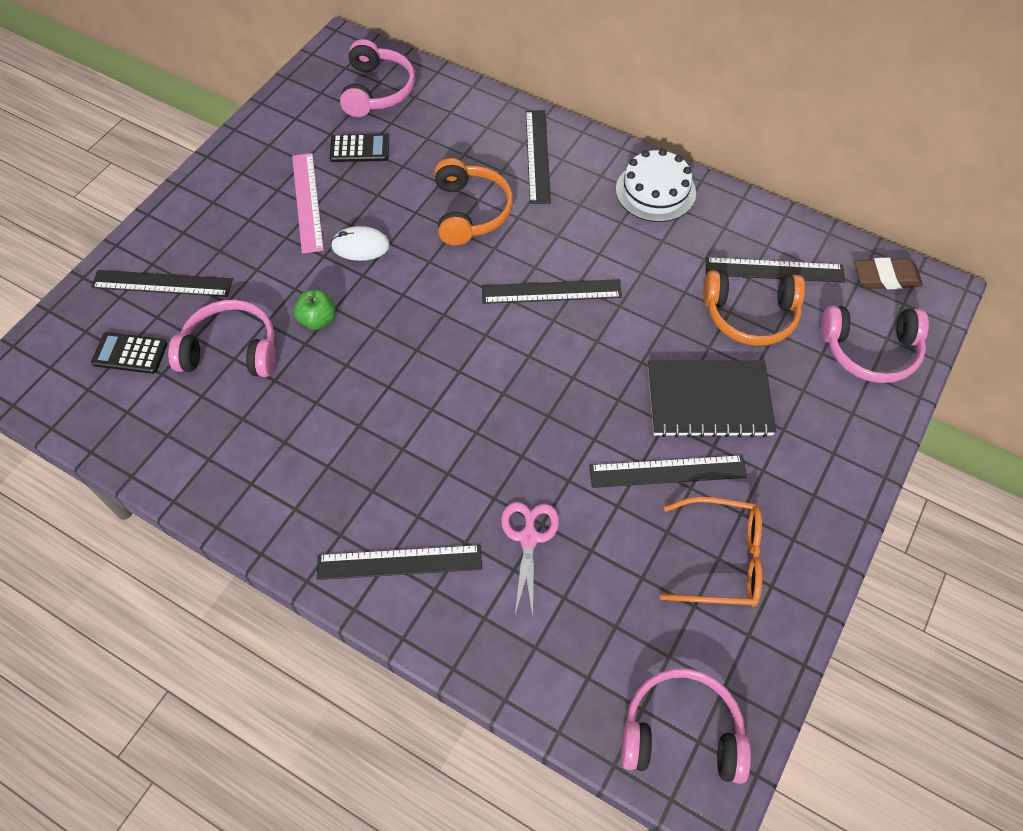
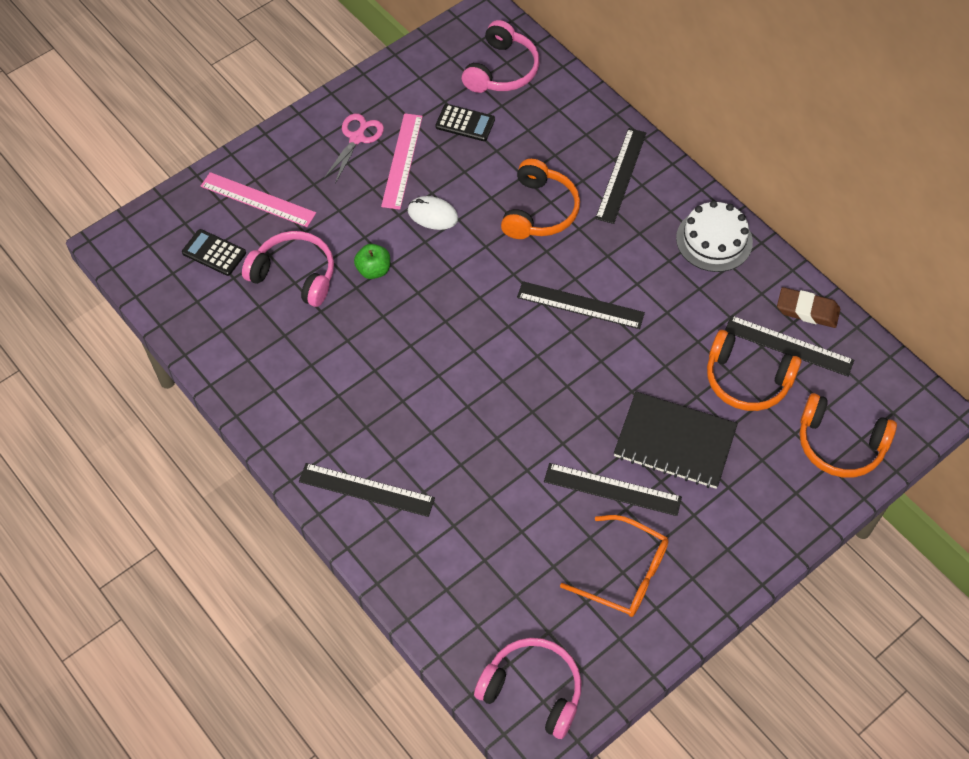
camera: 20 degrees right, 0 degrees up
black ruler [91,270,233,297] -> pink ruler [201,172,316,227]
pink scissors [501,502,559,618] -> pink scissors moved to [324,114,384,183]
pink headphones [821,306,929,383] -> orange headphones [800,393,897,478]
brown eraser [854,257,923,289] -> brown eraser moved to [777,287,840,328]

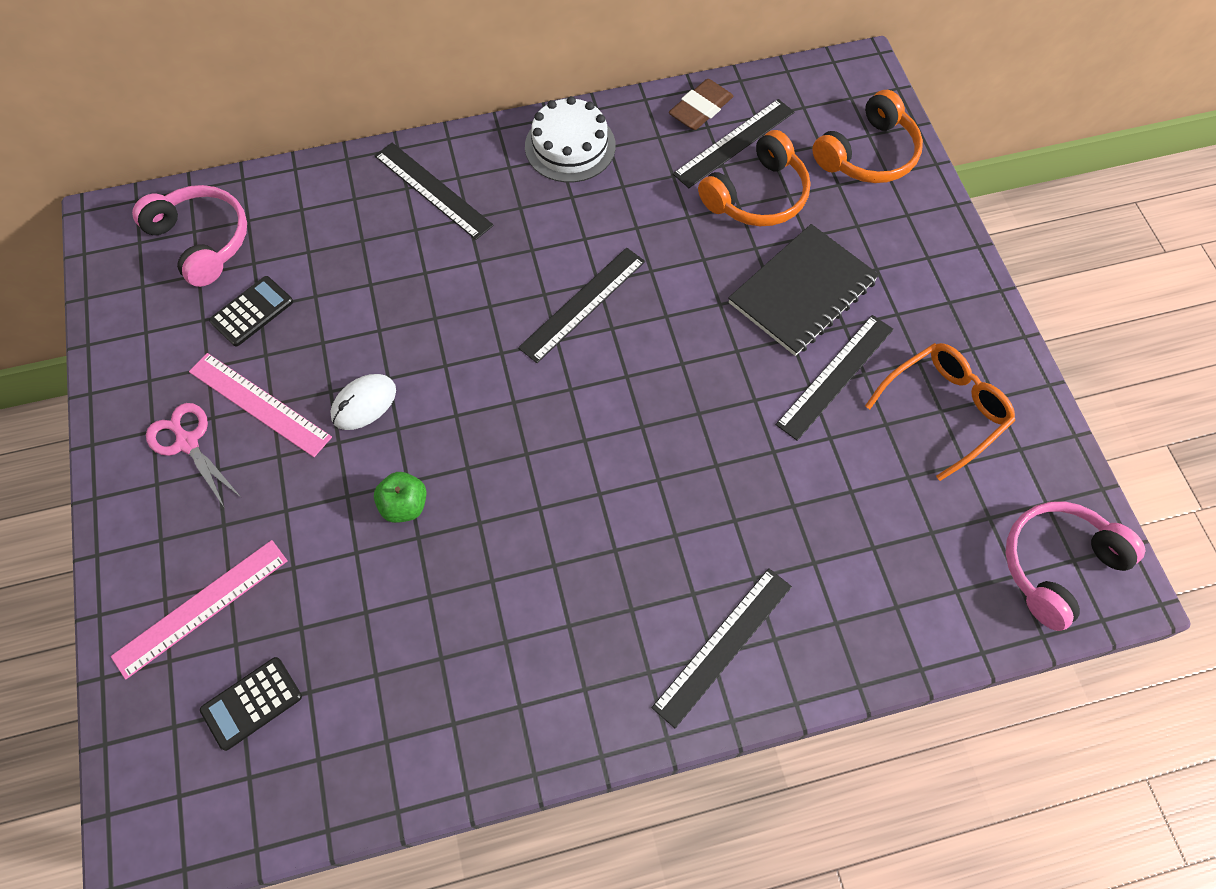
camera: 65 degrees left, 5 degrees up
pink headphones [242,231,334,307] -> none
orange headphones [501,159,580,239] -> none

